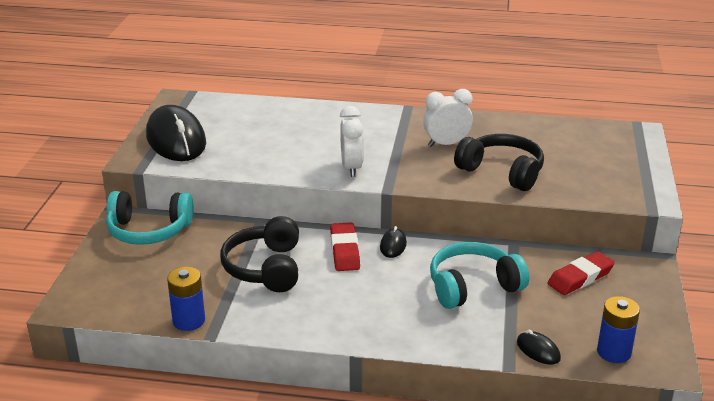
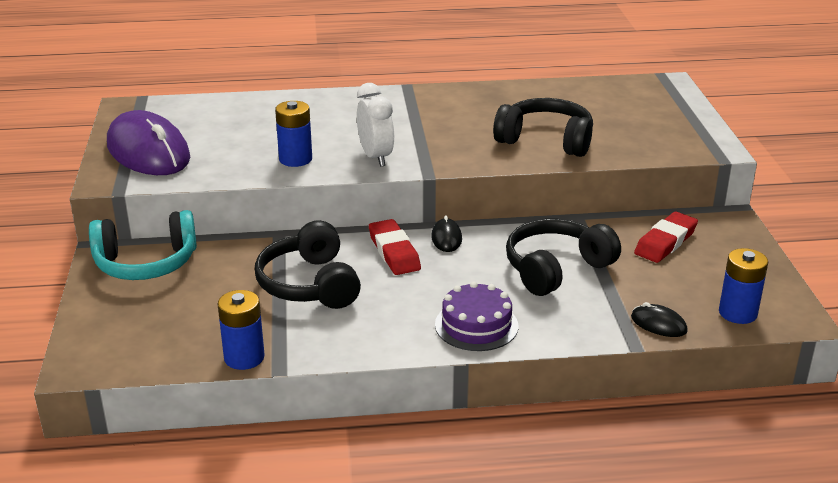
camera: 15 degrees left, 0 degrees up
black mouse [146,105,206,161] -> purple mouse [107,110,190,175]
white clock [423,89,473,147] -> none
turquoise headphones [430,242,529,309] -> black headphones [506,219,621,296]
none -> blue battery [275,101,312,167]
none -> purple cake [435,282,518,351]

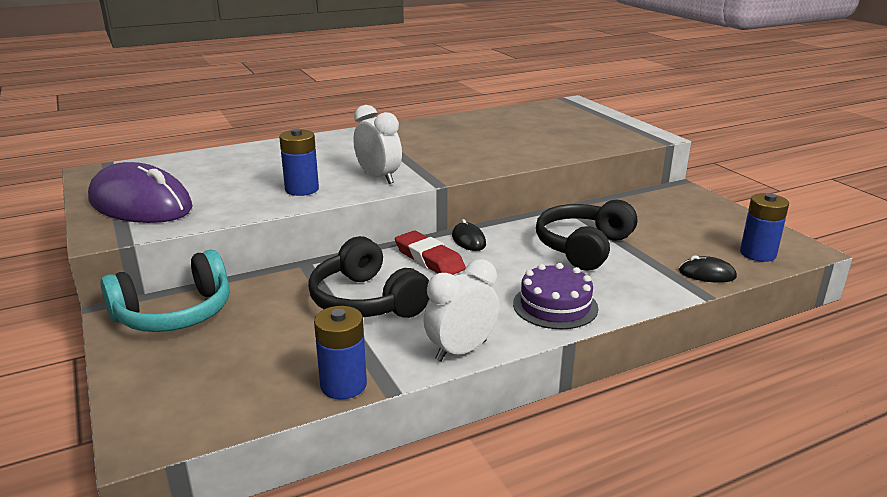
camera: 20 degrees left, 5 degrees down
black headphones [493,98,593,157] -> none
red eraser [634,212,698,263] -> none
none -> white clock [424,259,499,362]

